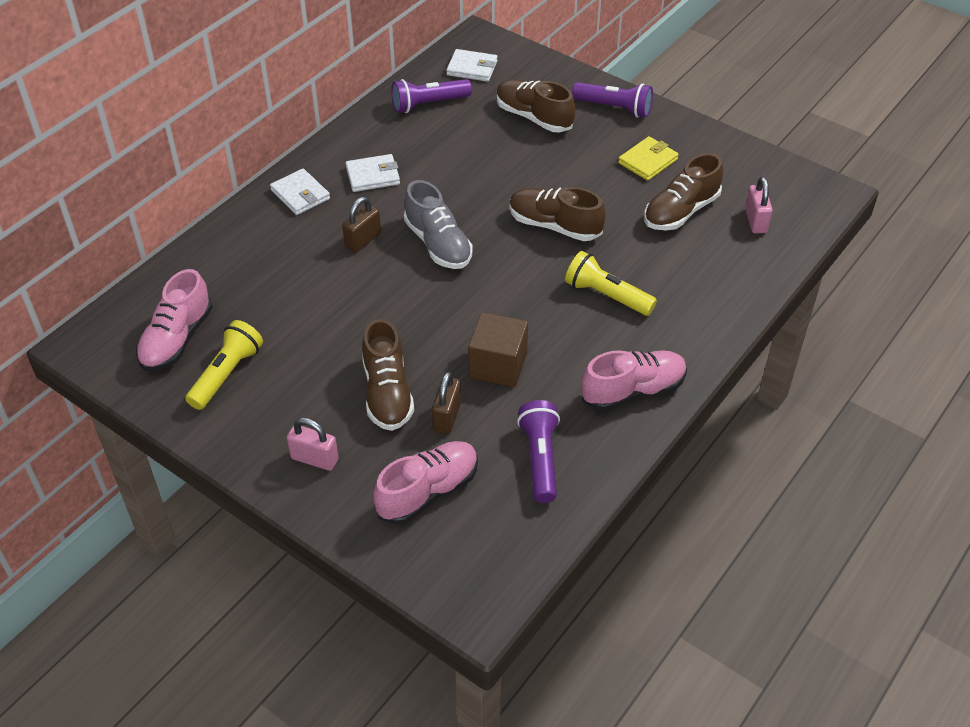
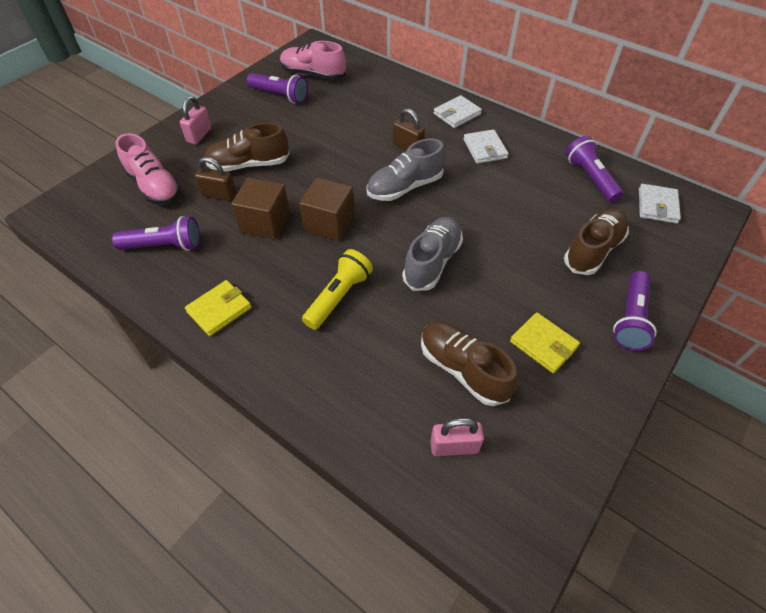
camera: 90 degrees right, 5 degrees up
yellow flashlight [185,320,263,410] -> purple flashlight [247,73,308,104]
brown shoe [509,187,606,241] -> grey shoe [402,217,463,291]
pink shoe [581,350,687,411] -> yellow wallet [185,280,251,336]
none -> brown cube [299,178,354,241]

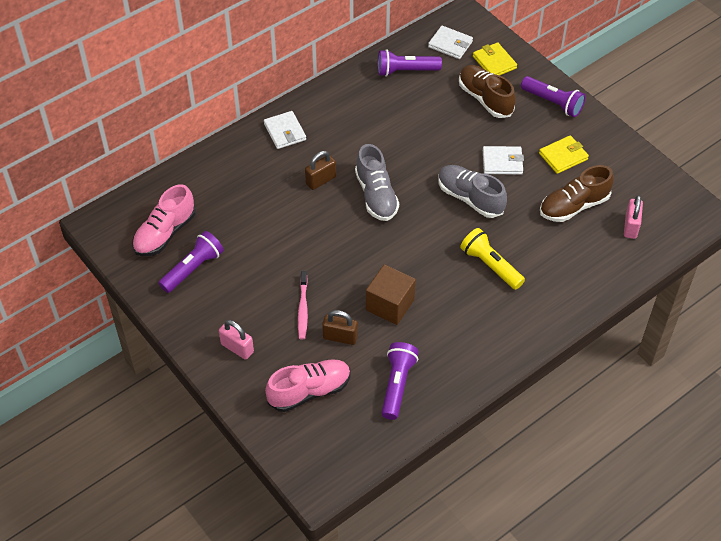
camera: 75 degrees left, 0 degrees up
yellow wallet [185,280,251,336] -> yellow wallet moved to [473,42,517,75]
brown padlock [195,157,236,201] -> brown padlock turned 75 degrees clockwise [322,310,358,345]
brown shoe [204,123,290,172] -> pink toothbrush [298,271,308,340]
brown cube [299,178,354,241] -> none
white wallet [463,129,509,164] -> white wallet moved to [483,146,524,175]

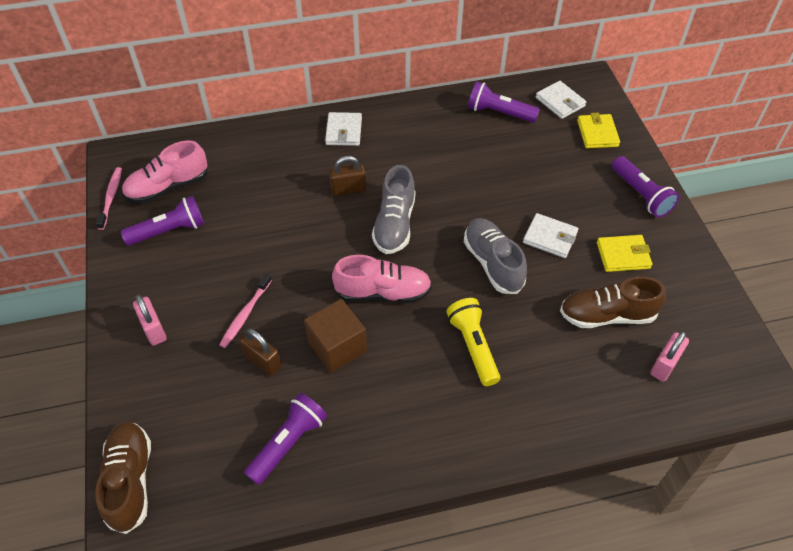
camera: 25 degrees right, 0 degrees up
pink shoe [265,359,350,412] -> pink shoe moved to [332,255,432,303]
brown shoe [459,65,516,118] -> brown shoe moved to [95,422,151,534]
none -> pink toothbrush [96,167,122,230]

